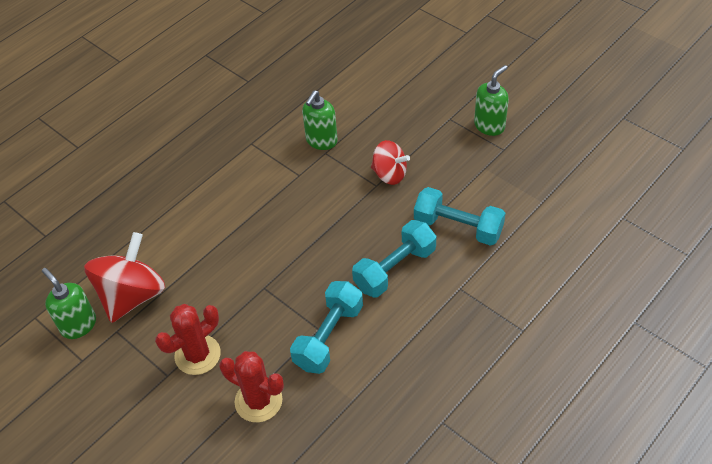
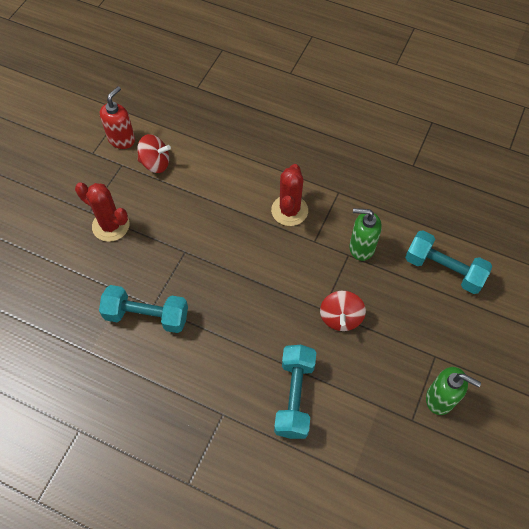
camera: 70 degrees right, 10 degrees up
green soap dispenser [42,268,96,339] -> red soap dispenser [100,86,135,149]
red spinning top [84,232,165,323] -> red spinning top [137,134,171,173], size x0.61
red cactus [219,351,284,422] -> red cactus moved to [271,164,308,226]
turquoise dumbbell [352,220,437,297] -> turquoise dumbbell moved to [405,230,493,294]

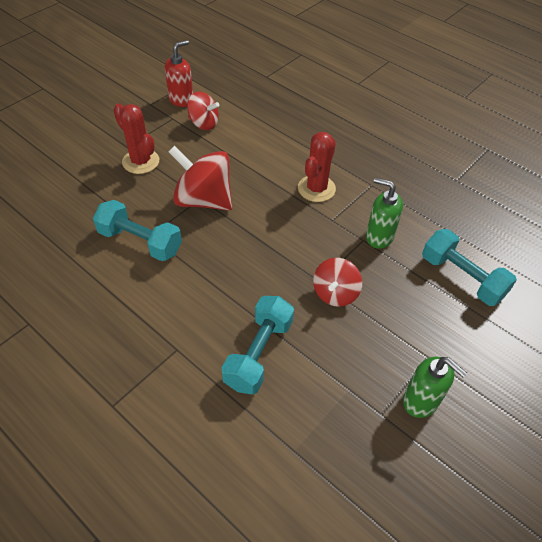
camera: 15 degrees right, 10 degrees down
none -> red spinning top [169,146,232,211]

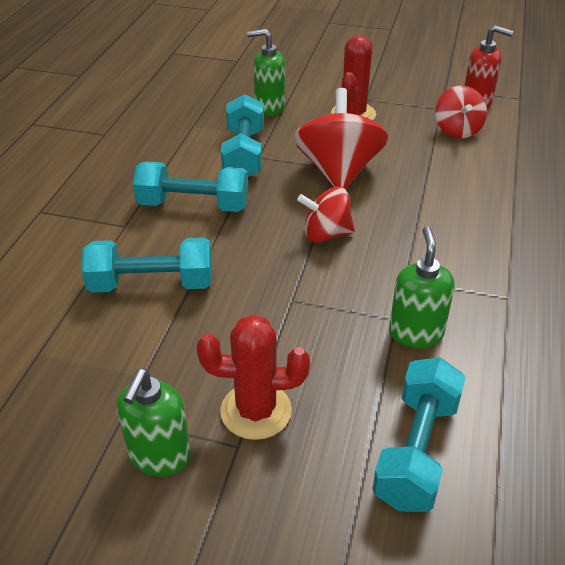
camera: 65 degrees right, 10 degrees down
red cactus [298,132,336,202] -> red cactus moved to [197,314,310,440]
red spinning top [313,258,362,307] -> red spinning top moved to [297,187,355,243]
none -> turquoise dumbbell [133,162,248,212]
none -> green soap dispenser [247,29,285,116]

